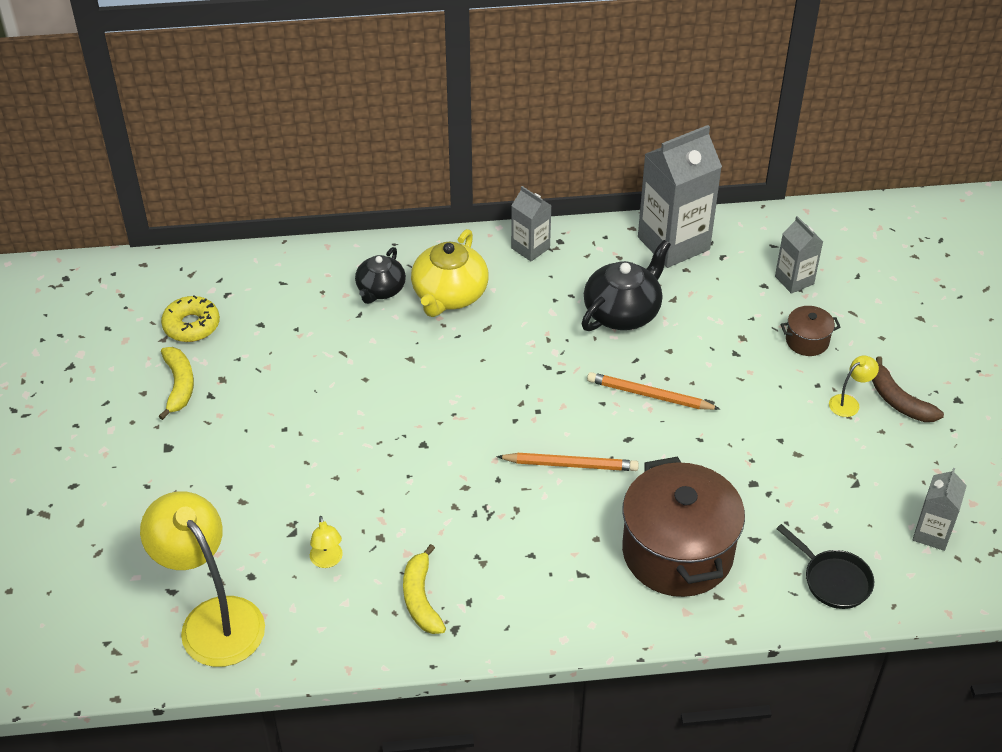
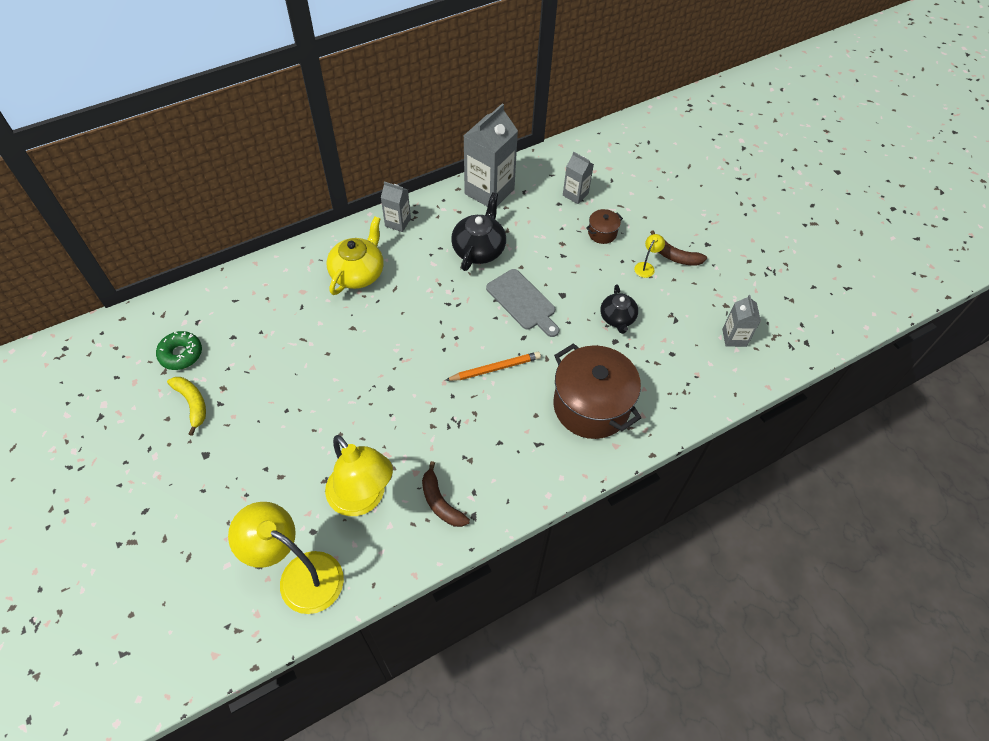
camera: 25 degrees left, 10 degrees up
yellow donut [161,295,220,342] -> green donut [156,331,202,370]
yellow lamp [310,516,343,568] -> yellow lamp [325,435,393,516], size x2.43
black teapot [355,247,406,304] -> black teapot moved to [601,285,638,334]
yellow banana [403,544,446,634] -> brown banana [422,461,470,527]
yellow teapot [411,229,489,317] -> yellow teapot turned 150 degrees counterclockwise [327,216,384,295]
orange pencil [587,372,720,410] -> grey cutting board [486,269,559,337]
black pan [776,524,874,609] -> none

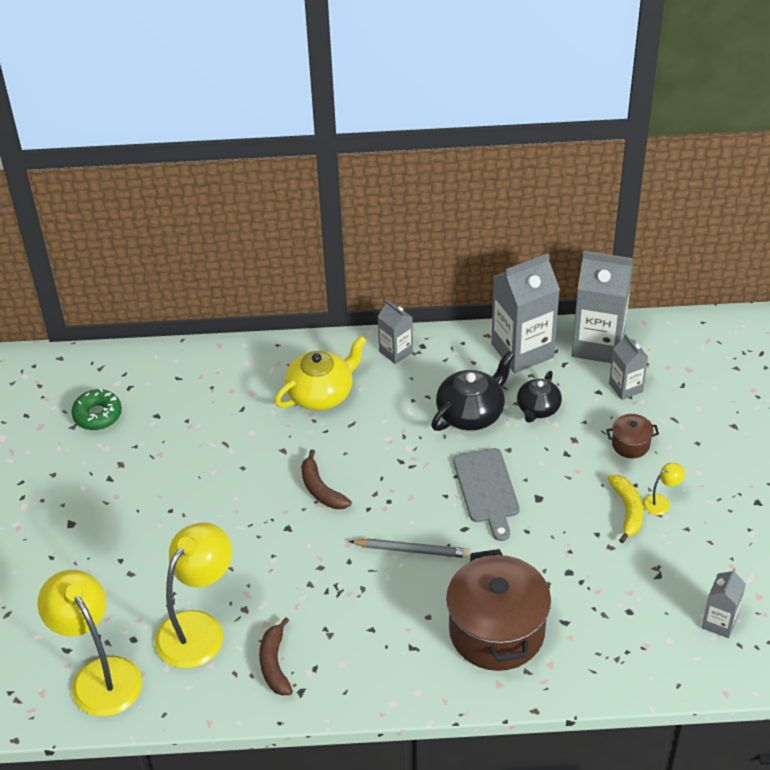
camera: 30 degrees right, 10 degrees down
yellow banana [167,377,206,436] -> yellow banana moved to [607,475,643,543]
yellow lamp [325,435,393,516] -> yellow lamp turned 135 degrees counterclockwise [155,522,232,669]
orange pencil [445,352,541,381] -> grey pencil [349,538,471,558]
black teapot [601,285,638,334] -> black teapot moved to [517,371,562,423]
brown banana [650,230,707,266] -> brown banana moved to [301,449,352,509]
none -> grey carton [572,251,633,363]

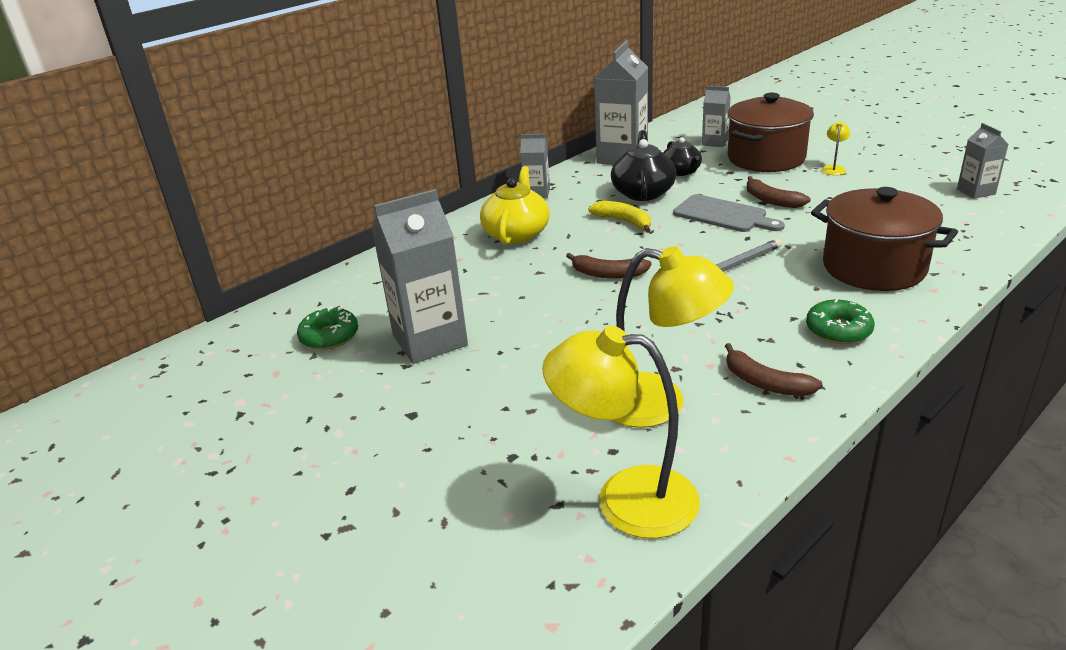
camera: 40 degrees left, 15 degrees down
yellow lamp [155,522,232,669] -> yellow lamp turned 120 degrees clockwise [612,246,734,428]
grey carton [572,251,633,363] -> grey carton moved to [372,189,468,364]
brown pot [606,414,659,458] -> brown pot [727,93,814,172], size x2.29
yellow banana [607,475,643,543] -> yellow banana moved to [588,201,651,233]
none -> brown banana [747,176,811,208]
none -> green donut [806,299,874,344]

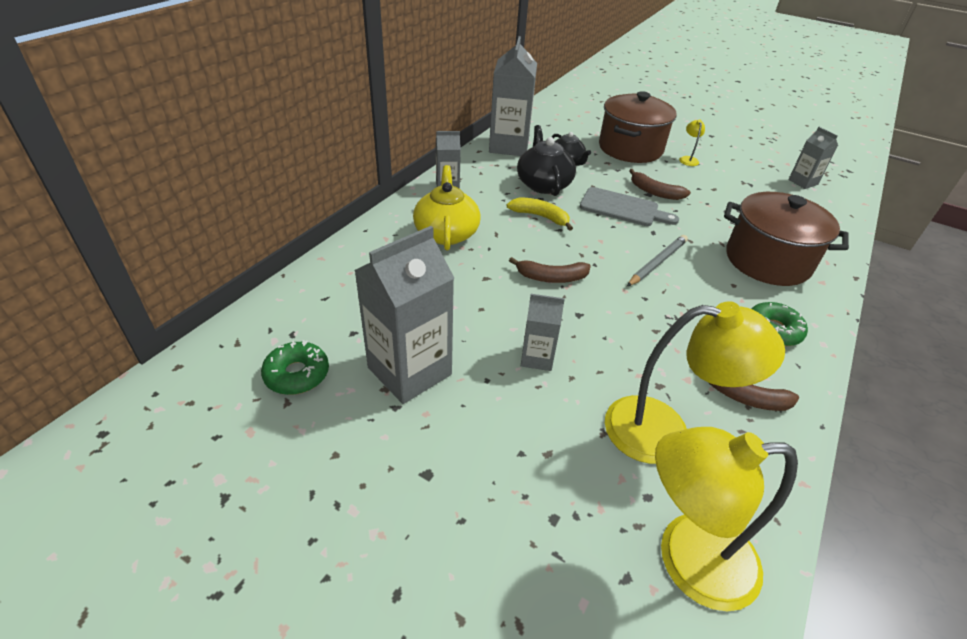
camera: 20 degrees left, 10 degrees up
grey carton [702,86,731,147] -> grey carton moved to [521,294,565,371]

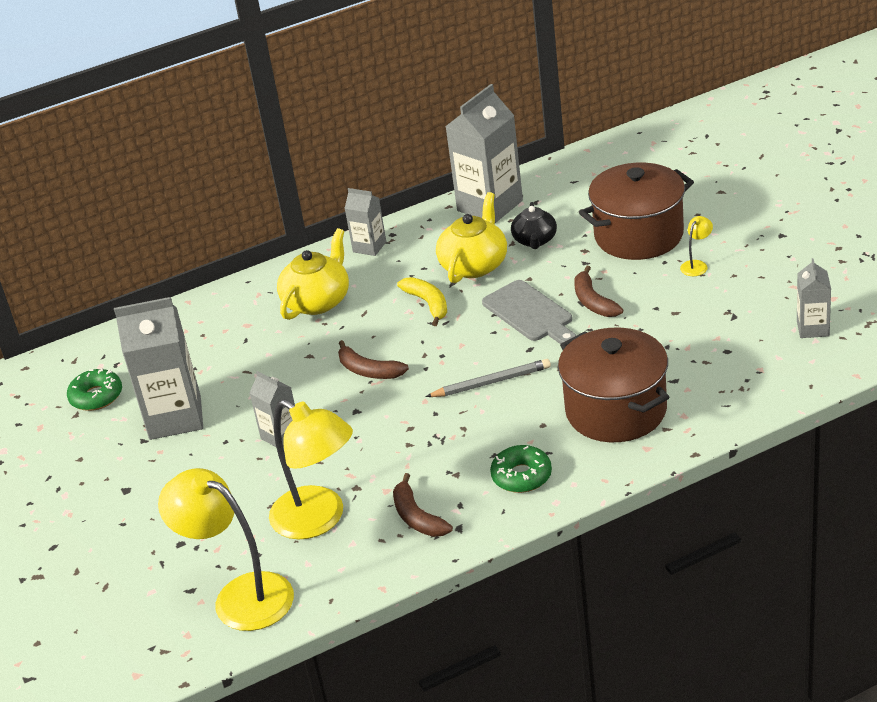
camera: 40 degrees right, 5 degrees down
black teapot [517,125,576,196] -> yellow teapot [436,192,507,283]

